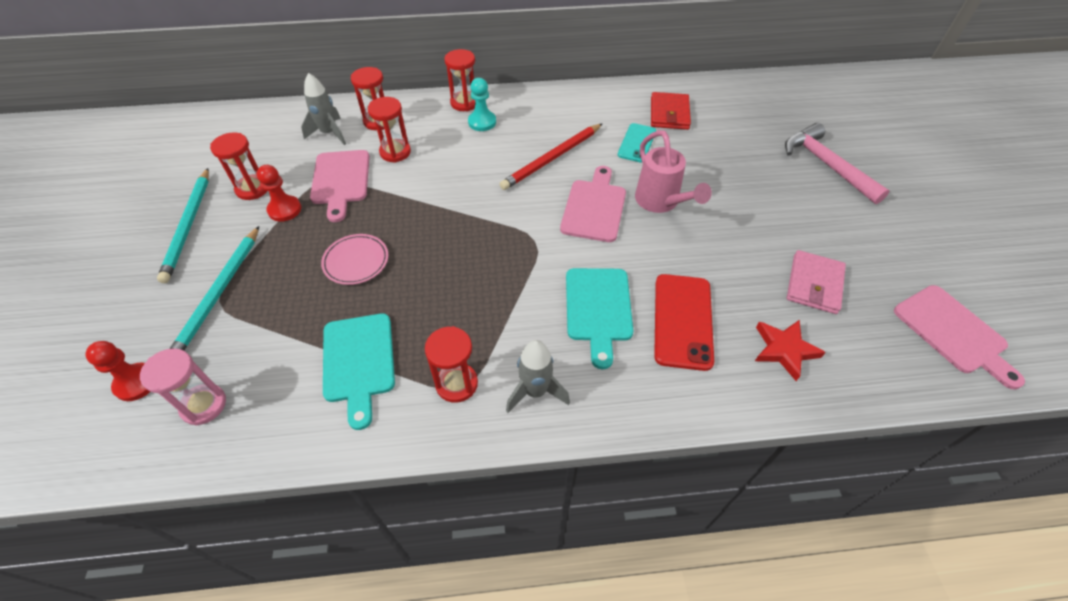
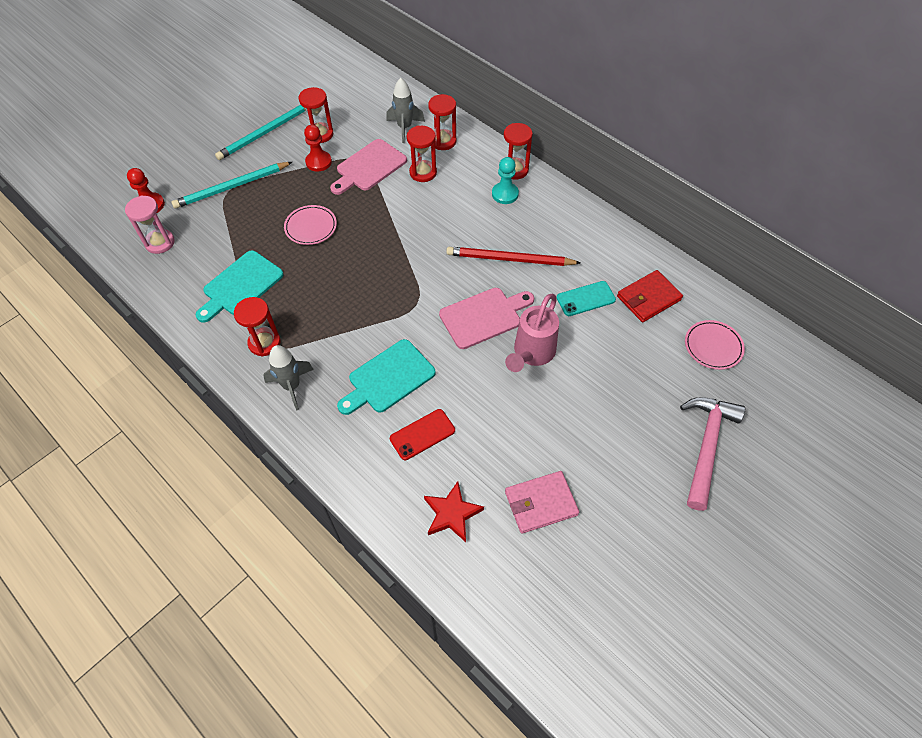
camera: 50 degrees right, 5 degrees up
red phone [654,274,714,371] -> red phone [390,409,455,460], size x0.64
pink cutting board [894,285,1025,389] -> none
none -> pink plate [685,320,745,370]

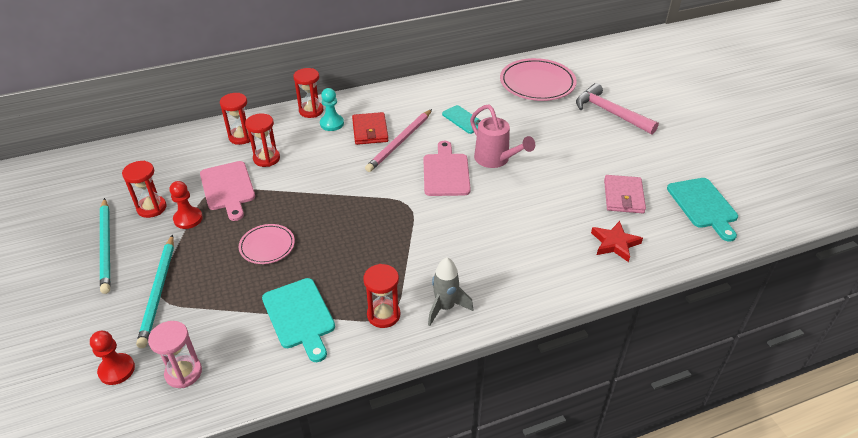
camera: 65 degrees left, 15 degrees down
turquoise cutting board [337,339,436,415] -> turquoise cutting board moved to [667,178,738,242]
grey rocket [386,78,425,143] -> none
red phone [390,409,455,460] -> none
red pencil [446,247,580,266] -> pink pencil [365,109,432,172]
turquoise phone [557,281,616,316] -> turquoise phone turned 45 degrees counterclockwise [442,105,481,134]
red wallet [617,270,683,323] -> red wallet moved to [352,112,388,145]
pink plate [685,320,745,370] -> pink plate [500,58,577,101], size x1.79

